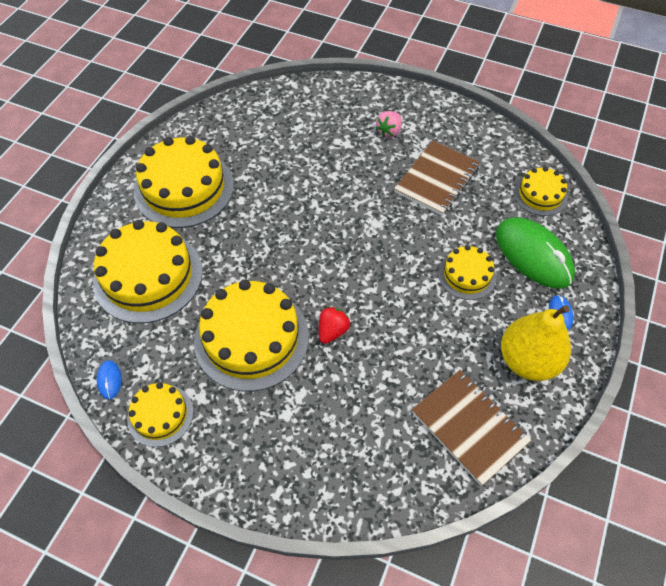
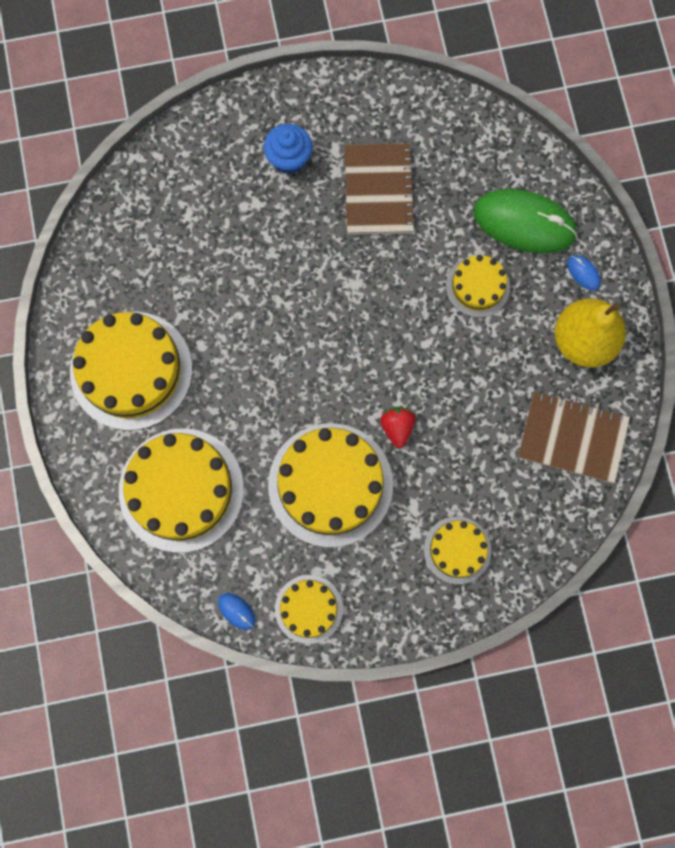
camera: 35 degrees left, 20 degrees up
pink strawberry [376,111,402,138] -> blue cupcake [264,124,313,174]
yellow cake [514,167,568,216] -> yellow cake moved to [424,516,491,584]

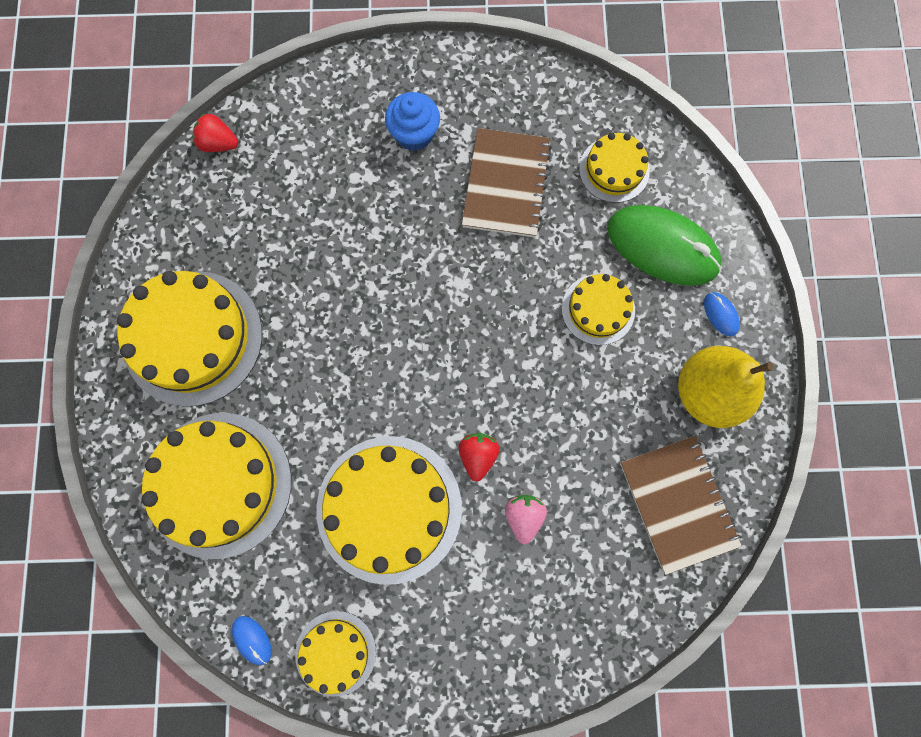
camera: 10 degrees right, 0 degrees up
yellow cake [424,516,491,584] -> yellow cake moved to [579,133,650,203]
brown notebook [518,392,630,483] -> brown notebook turned 45 degrees clockwise [620,436,742,575]
none -> red strawberry [193,114,238,152]
none -> pink strawberry [505,495,547,544]

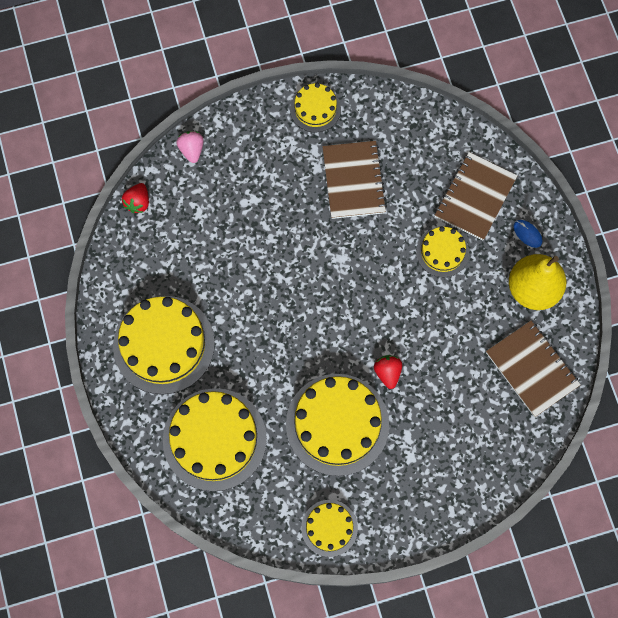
camera: 15 degrees left, 5 degrees down
red strawberry [193,114,238,152] -> red strawberry turned 75 degrees counterclockwise [122,183,149,213]
blue mouse [232,616,272,665] -> none
blue cupcake [385,92,440,151] -> none
pink strawberry [505,495,547,544] -> pink strawberry moved to [176,131,204,163]
yellow cake [579,133,650,203] -> yellow cake moved to [290,83,341,132]
green mouse [607,205,722,286] -> brown notebook [435,152,518,241]

